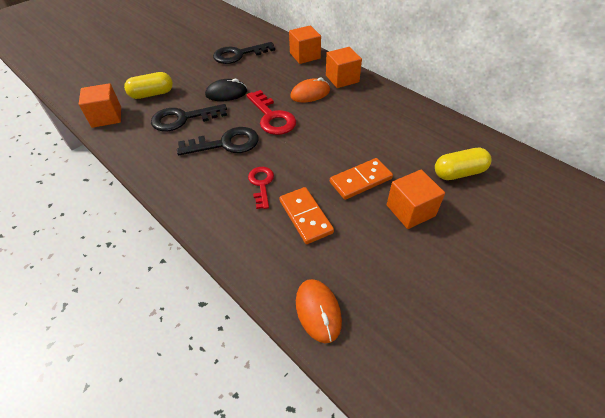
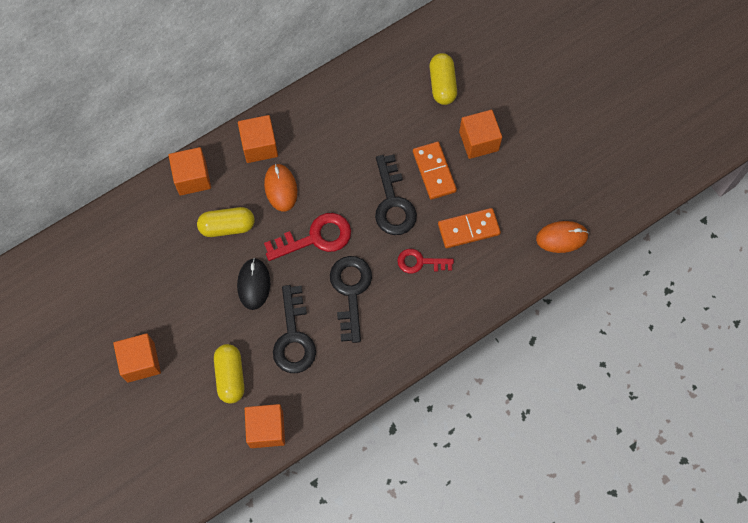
camera: 80 degrees left, 20 degrees up
black key [213,42,275,64] -> black key moved to [375,154,417,235]
none -> orange cube [113,333,161,383]
none -> yellow capsule [197,207,255,237]

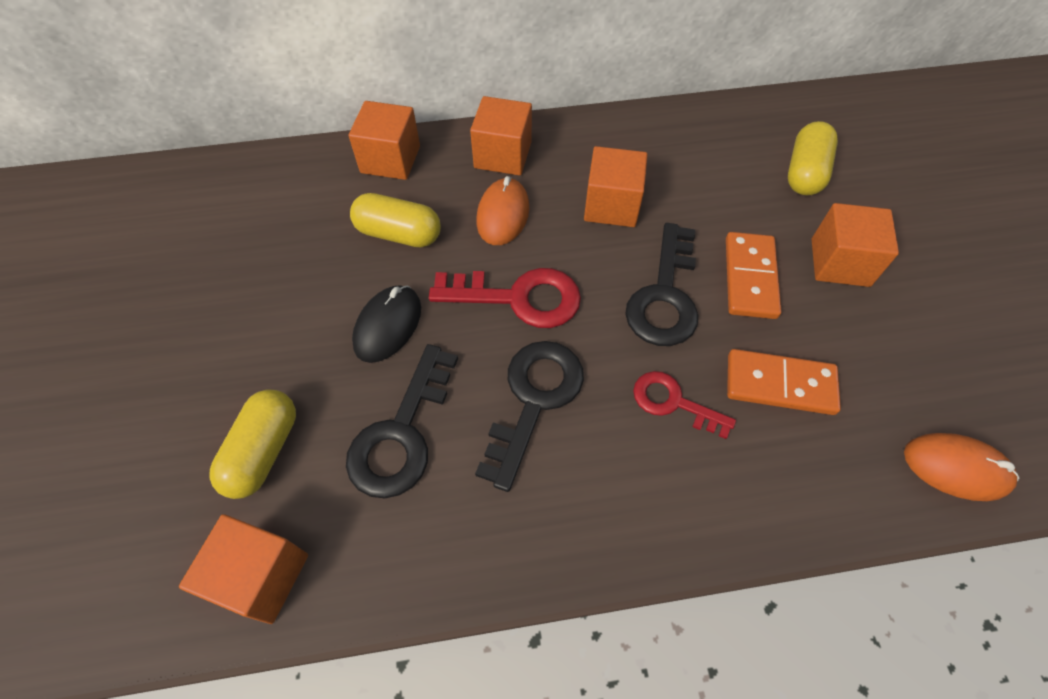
camera: 25 degrees right, 10 degrees down
orange cube [113,333,161,383] -> orange cube moved to [584,146,648,227]

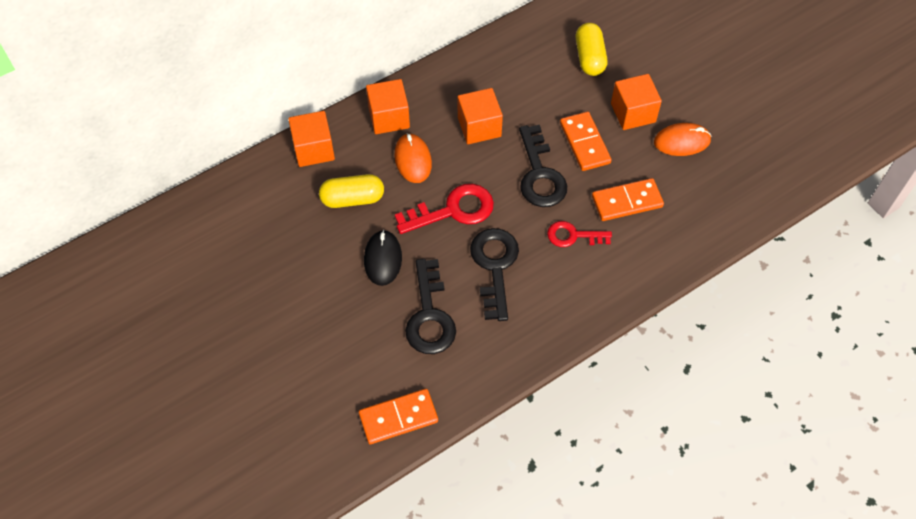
camera: 25 degrees left, 0 degrees up
orange cube [179,514,308,624] -> orange domino [359,389,438,444]
yellow capsule [210,389,296,499] -> none
orange mouse [904,433,1019,501] -> orange mouse moved to [654,123,711,156]

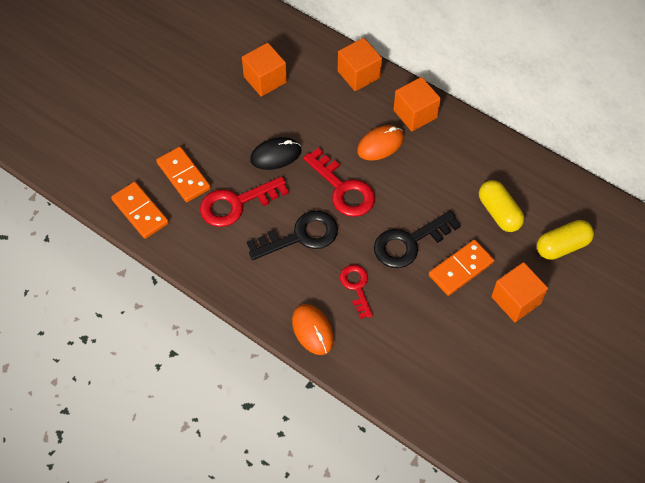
camera: 70 degrees right, 0 degrees up
yellow capsule [319,174,384,208] -> yellow capsule moved to [479,180,524,232]
black key [405,259,456,354] -> red key [200,176,289,227]
orange cube [458,88,503,144] -> orange cube moved to [242,43,287,97]
orange domino [592,178,664,221] -> orange domino moved to [156,147,211,202]
orange mouse [654,123,711,156] -> orange mouse moved to [292,304,334,355]

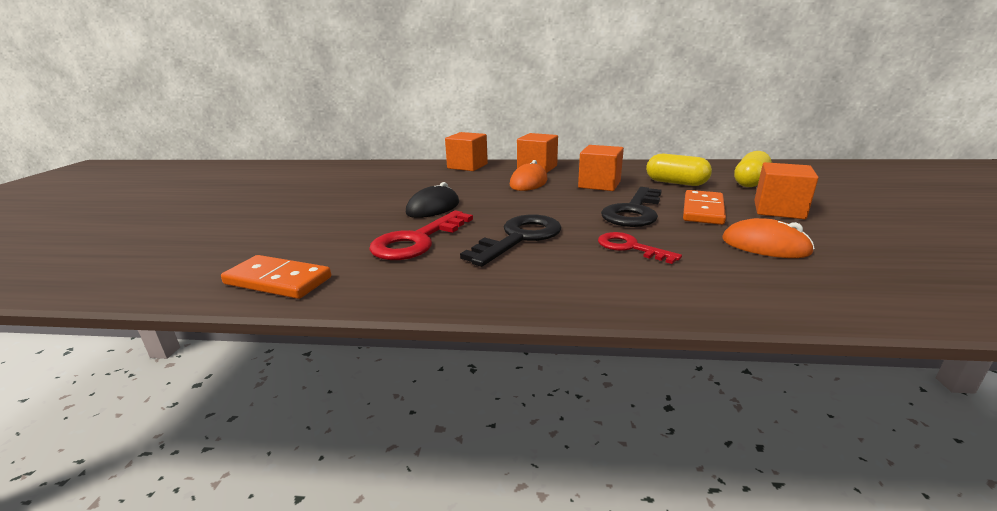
camera: 30 degrees left, 35 degrees down
orange domino [156,147,211,202] -> none
orange cube [242,43,287,97] -> orange cube moved to [578,145,624,191]
orange mouse [292,304,334,355] -> orange mouse moved to [722,218,815,258]
red key [303,148,375,217] -> none

